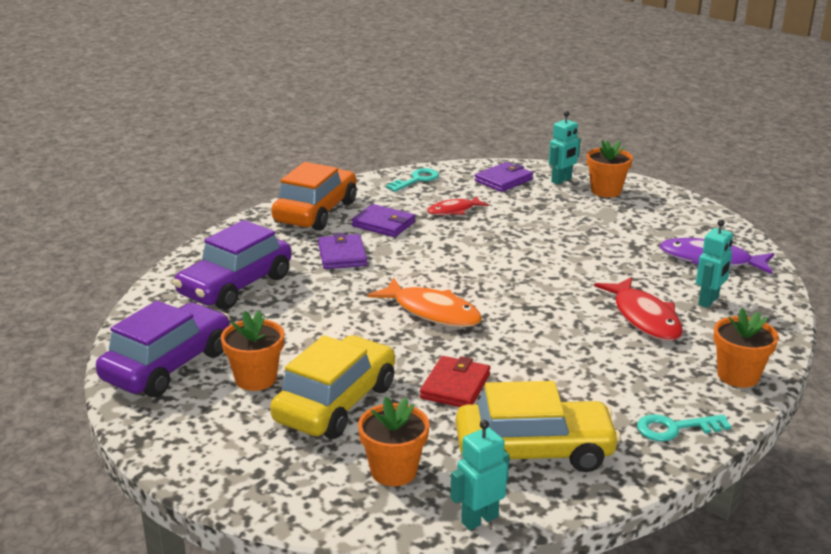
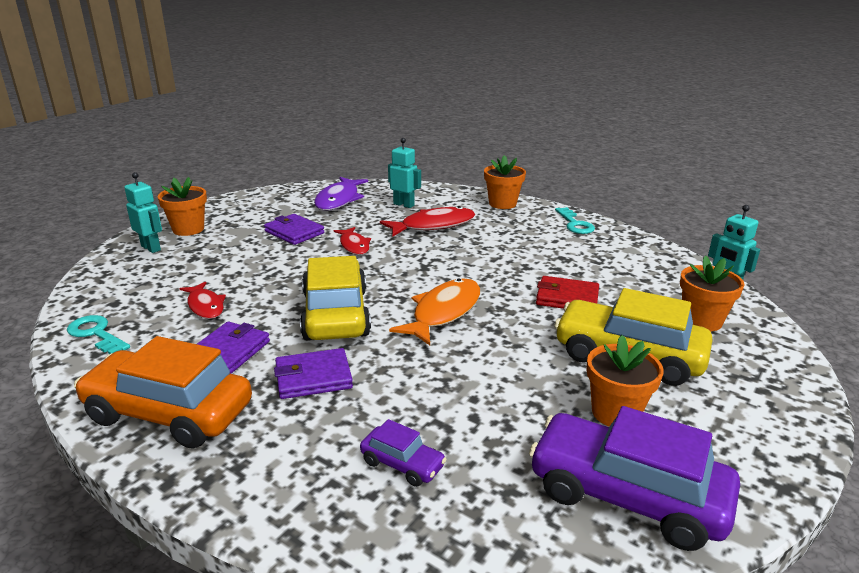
camera: 95 degrees left, 0 degrees up
purple car [173,220,292,310] -> purple car [360,419,447,487], size x0.47
yellow car [456,381,621,472] -> yellow car moved to [300,256,371,340]
purple wallet [475,162,533,192] -> purple wallet moved to [264,214,324,245]
none -> red fish [334,227,371,255]

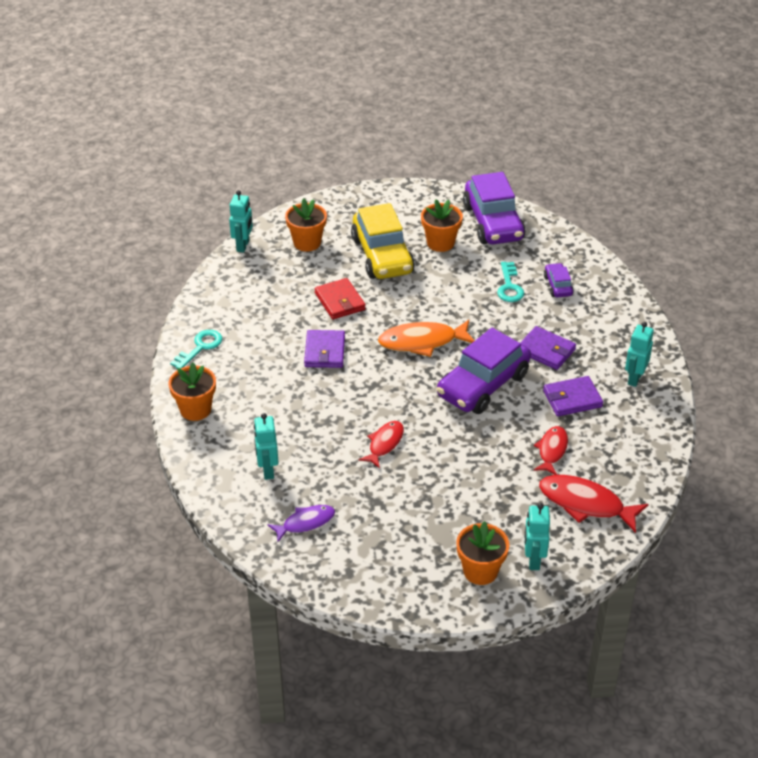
camera: 130 degrees left, 15 degrees up
turquoise key [67,315,130,354] -> turquoise key moved to [497,262,524,302]
orange car [74,336,252,449] -> turquoise robot [625,322,654,387]
purple wallet [264,214,324,245] -> purple wallet moved to [304,330,345,368]
yellow car [300,256,371,340] -> purple car [437,328,531,414]
purple fish [314,177,368,210] -> purple fish [267,505,335,542], size x0.62
red fish [380,206,475,237] -> red fish moved to [539,475,649,533]

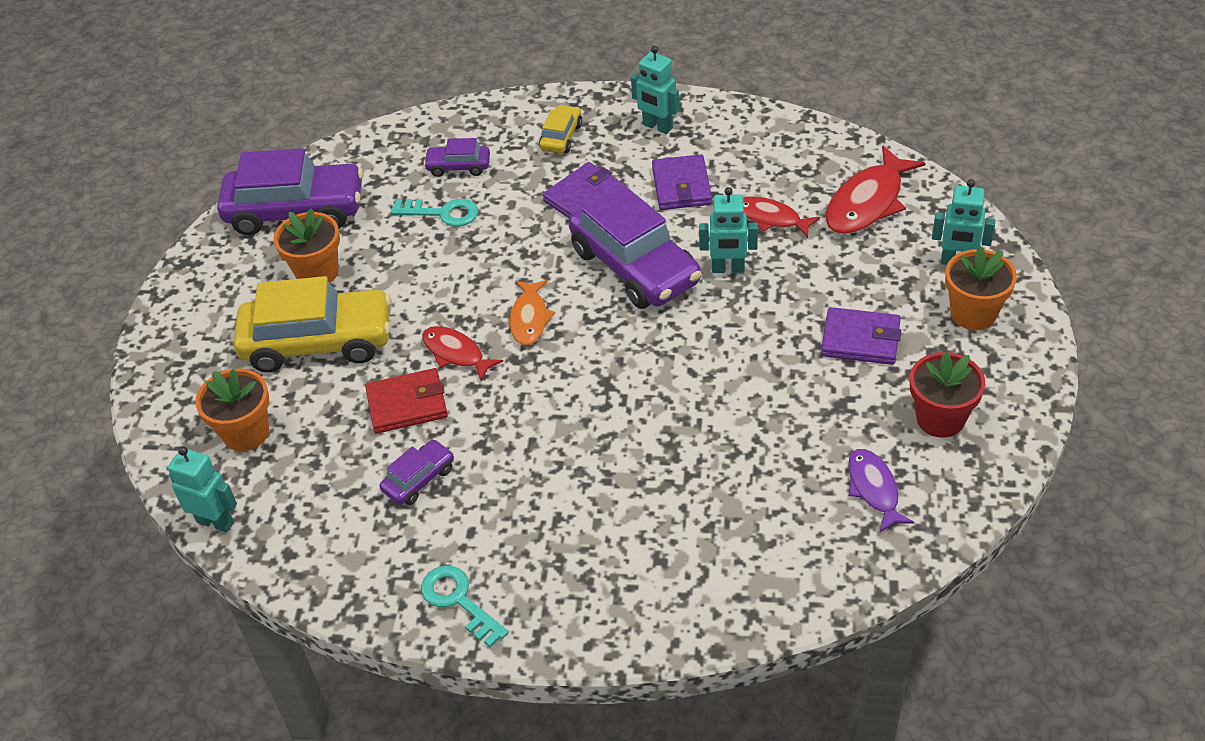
camera: 75 degrees left, 5 degrees up
orange flower pot [168,363,216,421] -> none
turquoise robot [254,413,278,480] -> turquoise robot moved to [699,187,758,273]
purple wallet [304,330,345,368] -> purple wallet moved to [821,307,901,365]
red fish [359,421,404,469] -> red fish moved to [422,326,503,382]
orange fish [378,320,475,357] -> orange fish [510,280,555,346], size x0.62
none -> purple car [380,439,454,505]
none -> yellow car [539,105,582,153]
none -> red flower pot [910,352,985,438]

